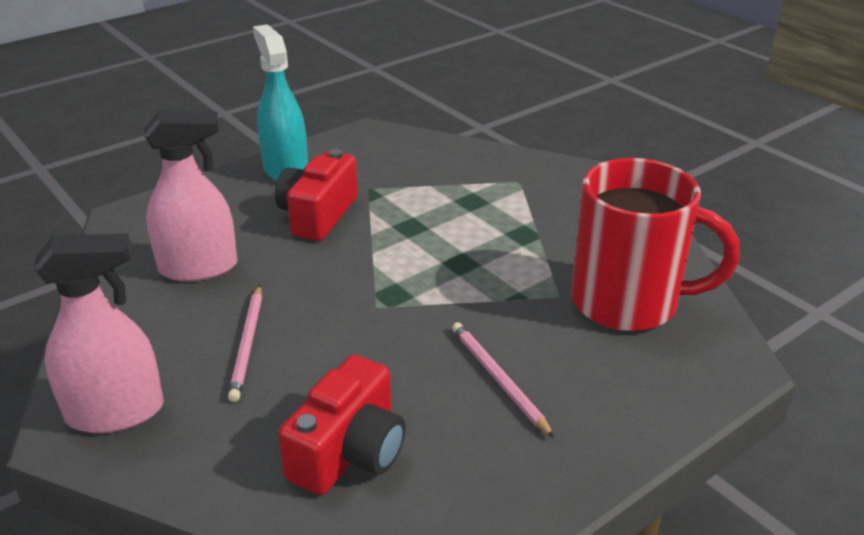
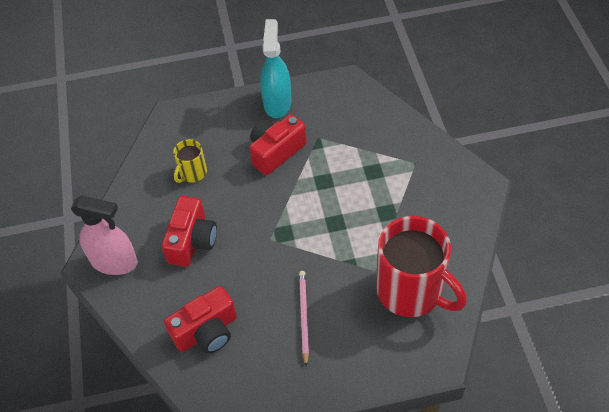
camera: 30 degrees right, 20 degrees up
pink spray bottle [144,111,237,282] -> yellow mug [173,139,207,183]
pink pencil [228,285,262,402] -> red camera [162,196,217,267]

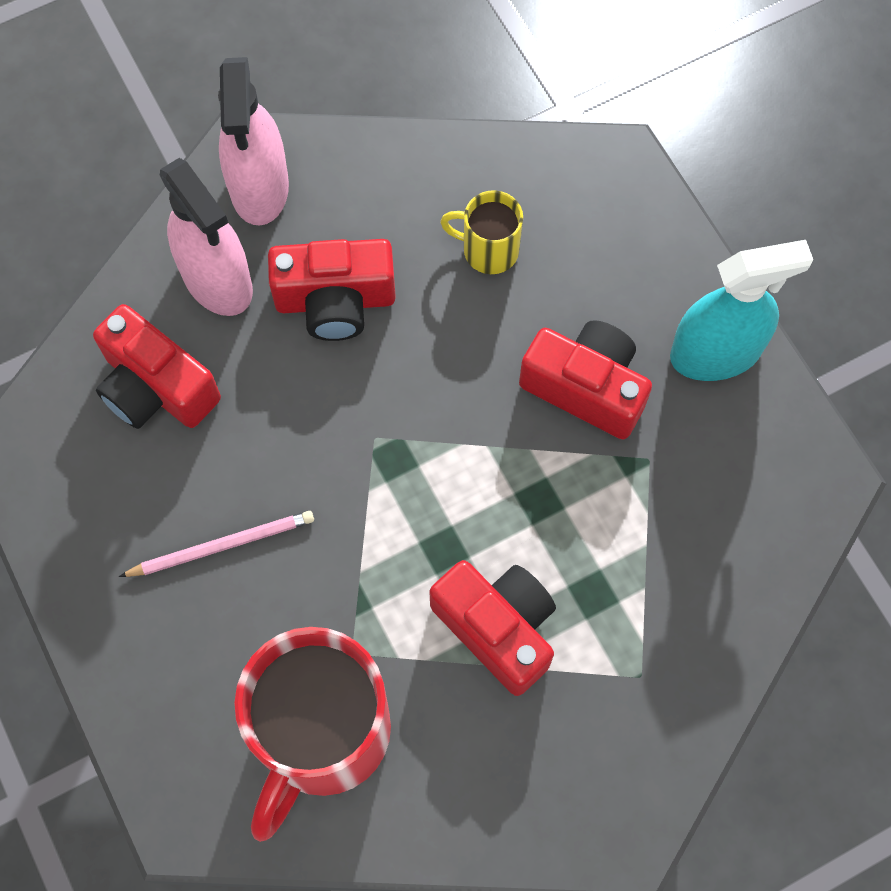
camera: 70 degrees right, 15 degrees up
none -> pink spray bottle [160,158,253,316]
none -> red camera [429,560,556,696]

